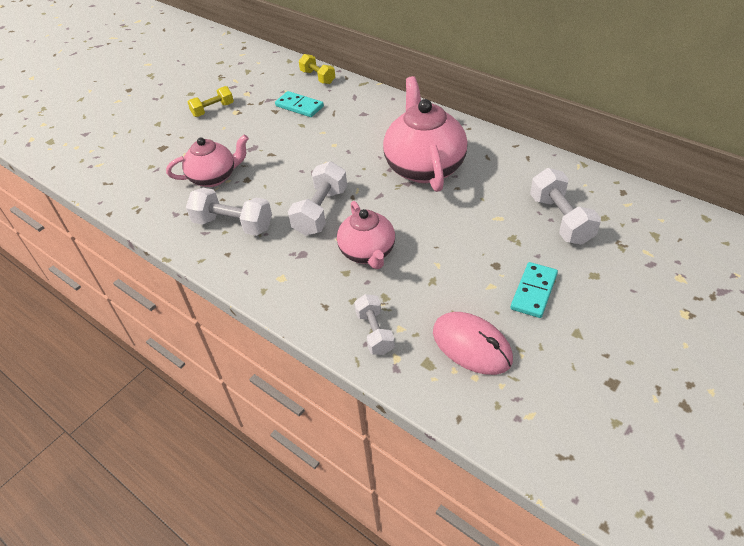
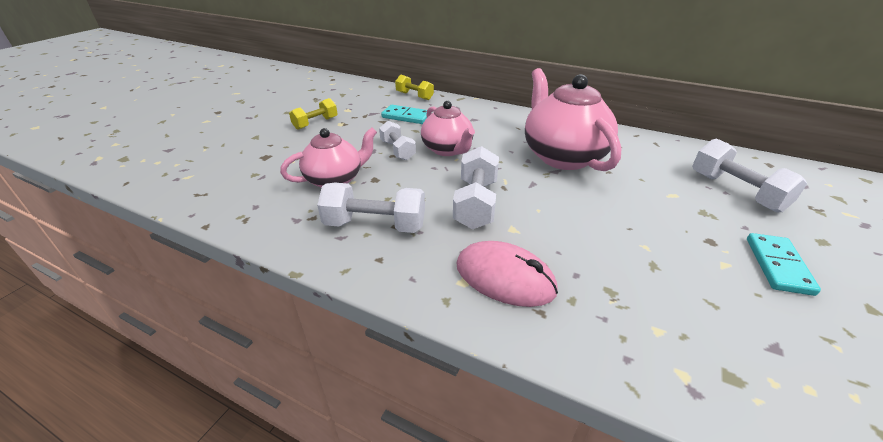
camera: 15 degrees left, 10 degrees down
pink teapot [337,201,395,269] -> pink teapot moved to [421,101,475,156]
white dumbbell [354,294,395,355] -> white dumbbell moved to [379,121,416,160]
pink mouse [433,312,513,375] -> pink mouse moved to [456,241,558,307]

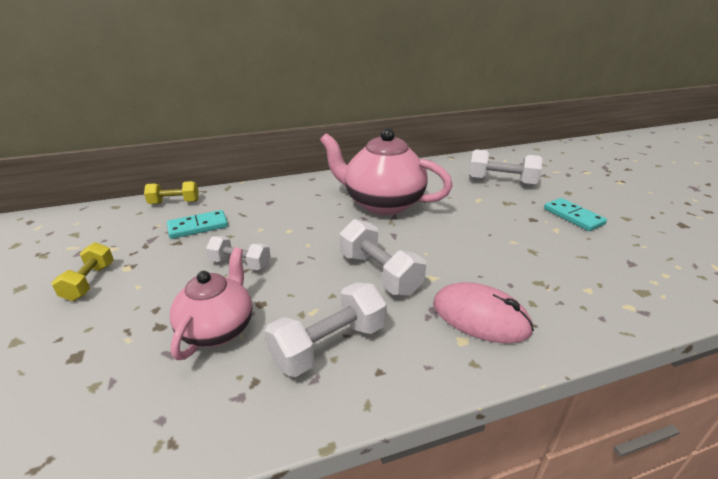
camera: 45 degrees left, 5 degrees down
pink teapot [421,101,475,156] -> none
pink mouse [456,241,558,307] -> pink mouse turned 45 degrees clockwise [433,282,534,343]

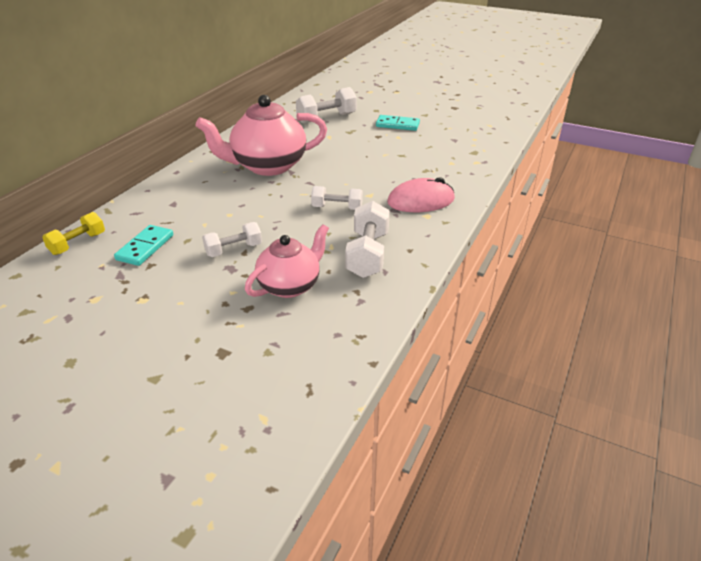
camera: 45 degrees left, 5 degrees up
yellow dumbbell [51,242,114,301] -> none
pink teapot [170,247,252,360] -> pink teapot turned 75 degrees clockwise [245,224,329,298]
white dumbbell [340,219,426,296] -> white dumbbell [311,186,363,210], size x0.65

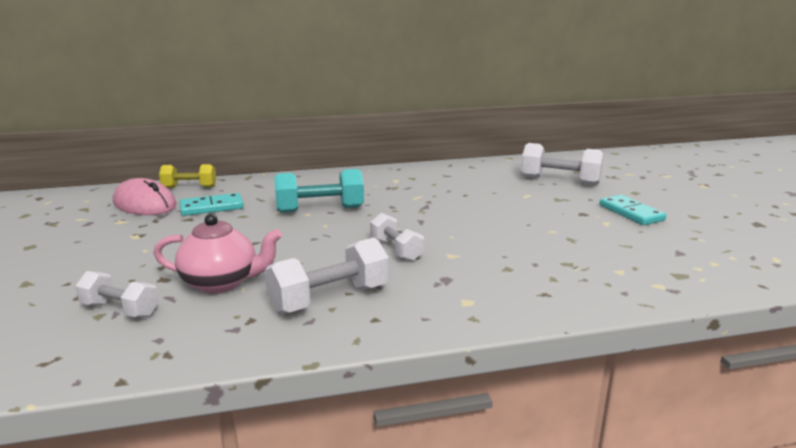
camera: 50 degrees right, 15 degrees down
pink teapot [195,95,327,176] -> none
white dumbbell [202,222,262,257] -> white dumbbell moved to [75,271,159,317]
pink mouse [387,177,455,212] -> pink mouse moved to [113,178,176,215]
none -> turquoise dumbbell [274,169,364,213]

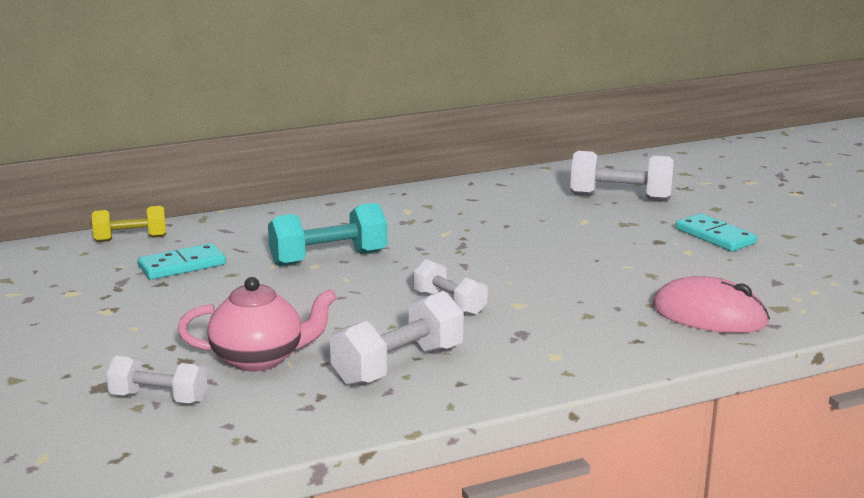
camera: 10 degrees left, 0 degrees up
pink mouse [113,178,176,215] -> pink mouse moved to [652,276,770,333]

